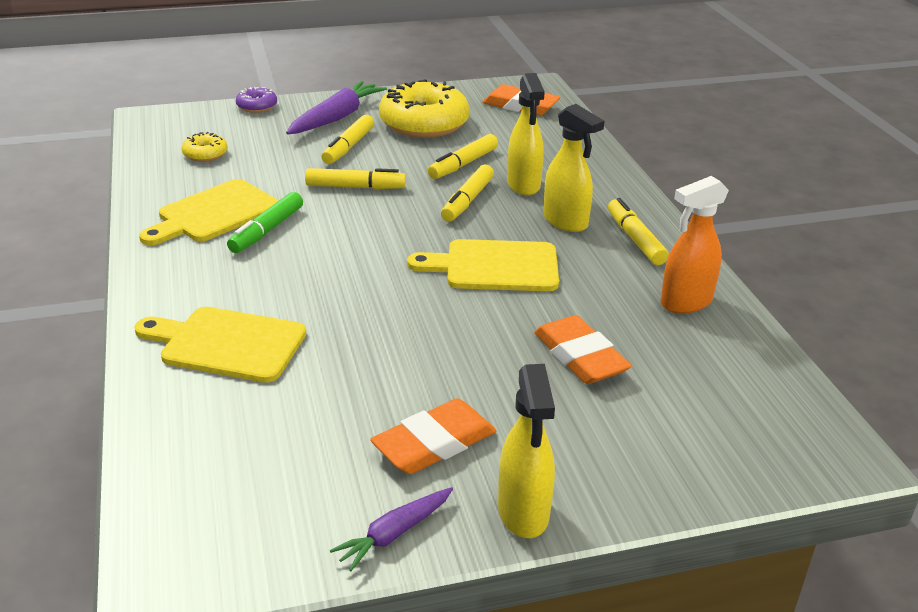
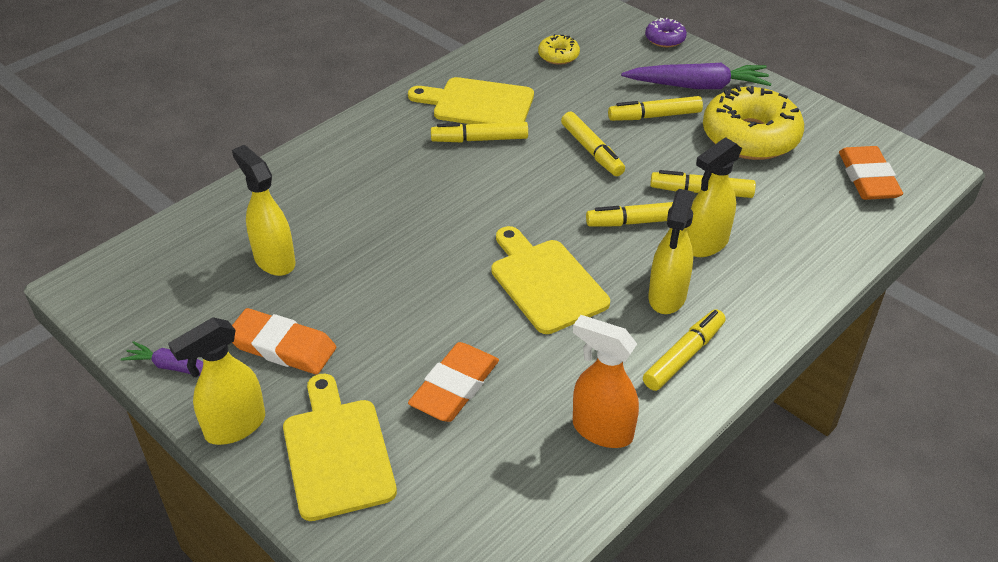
camera: 60 degrees right, 10 degrees up
yellow cutting board [134,307,306,383] -> yellow cutting board moved to [283,374,397,521]
green marker [227,192,303,253] -> yellow marker [431,122,528,142]
none -> yellow spray bottle [232,145,296,276]

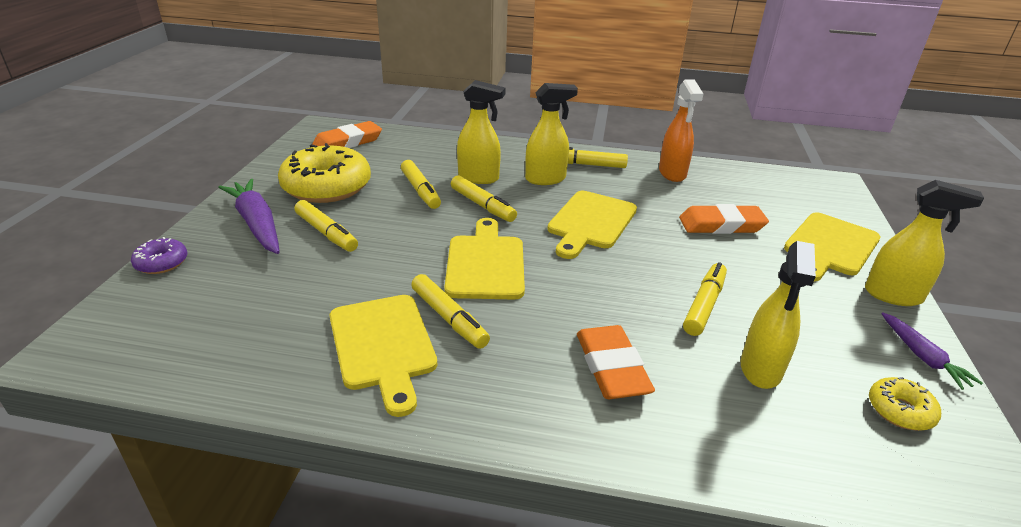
camera: 125 degrees left, 10 degrees down
orange eraser [232,308,336,374] -> orange eraser moved to [577,325,655,399]
yellow donut [538,34,580,65] -> yellow donut moved to [869,377,941,431]
yellow marker [561,112,625,176] -> yellow marker moved to [683,262,727,336]
none -> yellow cutting board [444,218,525,299]

